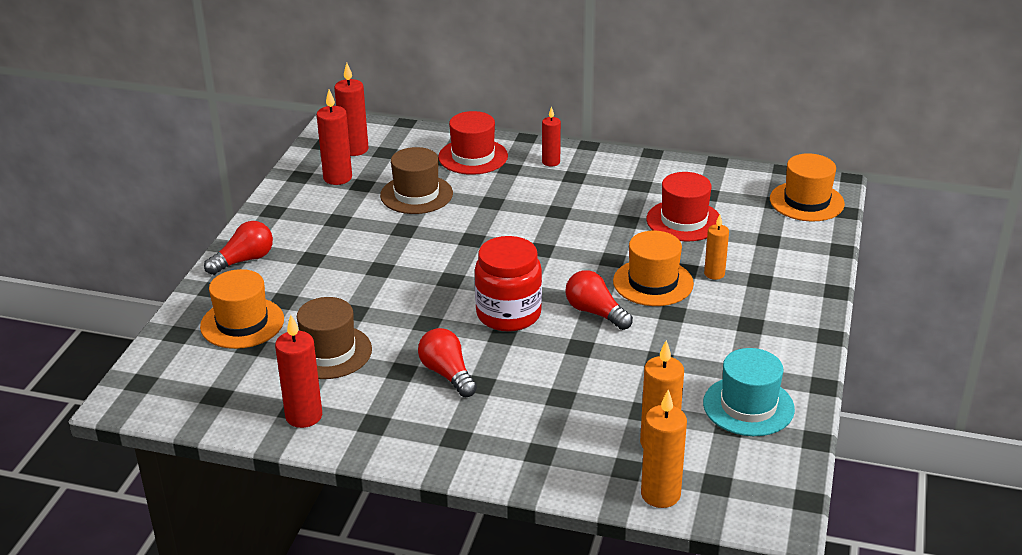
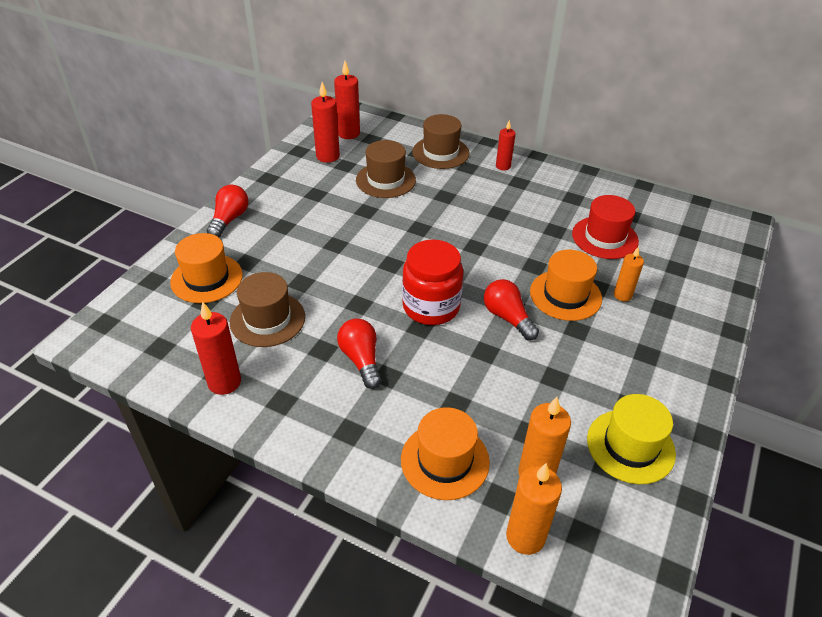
camera: 10 degrees right, 10 degrees up
red light bulb [204,221,273,275] -> red light bulb turned 45 degrees counterclockwise [207,185,249,237]
red hat [438,111,508,175] -> brown hat [412,114,469,169]
turquoise hat [703,348,795,436] -> yellow hat [587,394,676,484]
orange hat [770,153,845,222] -> orange hat moved to [401,407,490,500]

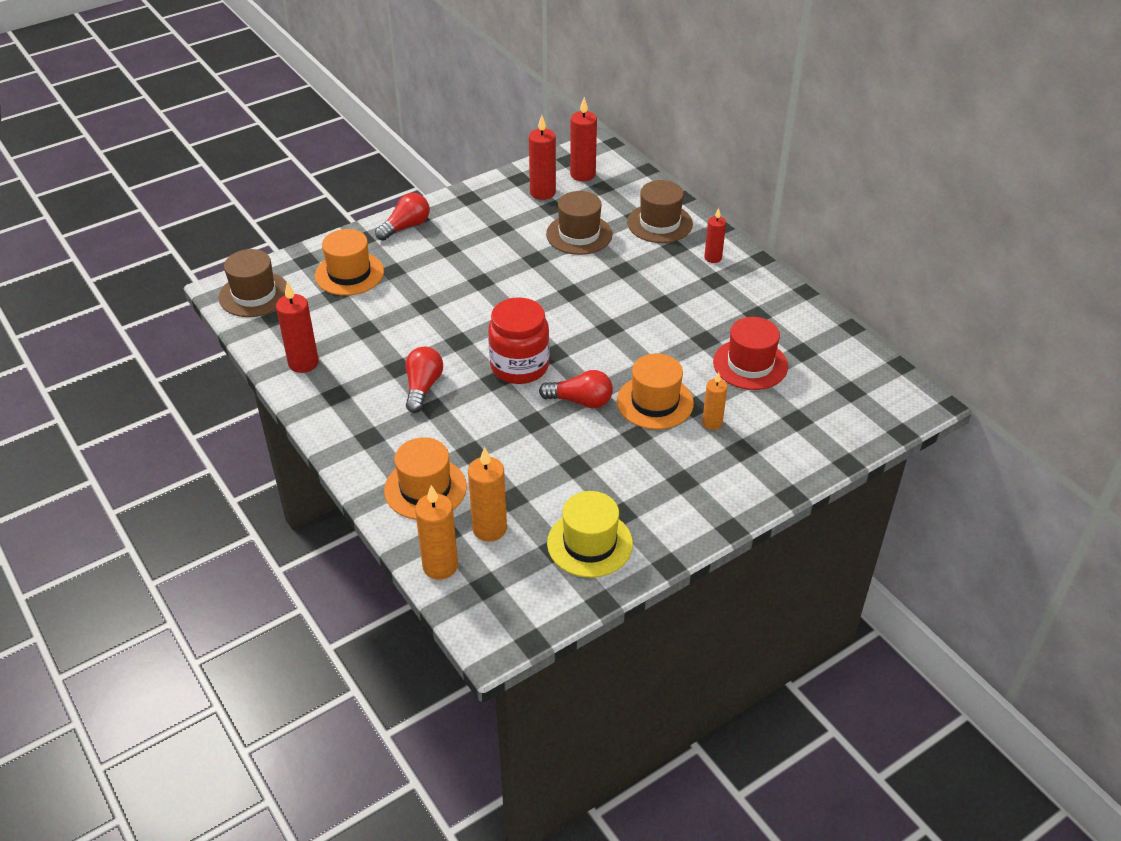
camera: 30 degrees right, 0 degrees up
brown hat [230,272,305,347] -> brown hat moved to [219,249,287,317]
red light bulb [484,279,539,340] -> red light bulb turned 105 degrees clockwise [539,370,613,408]

